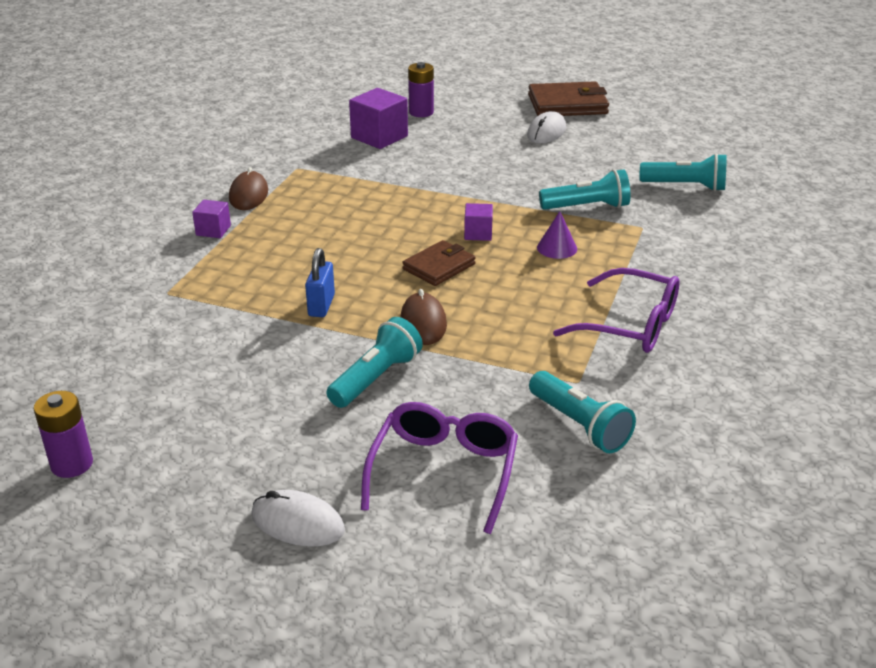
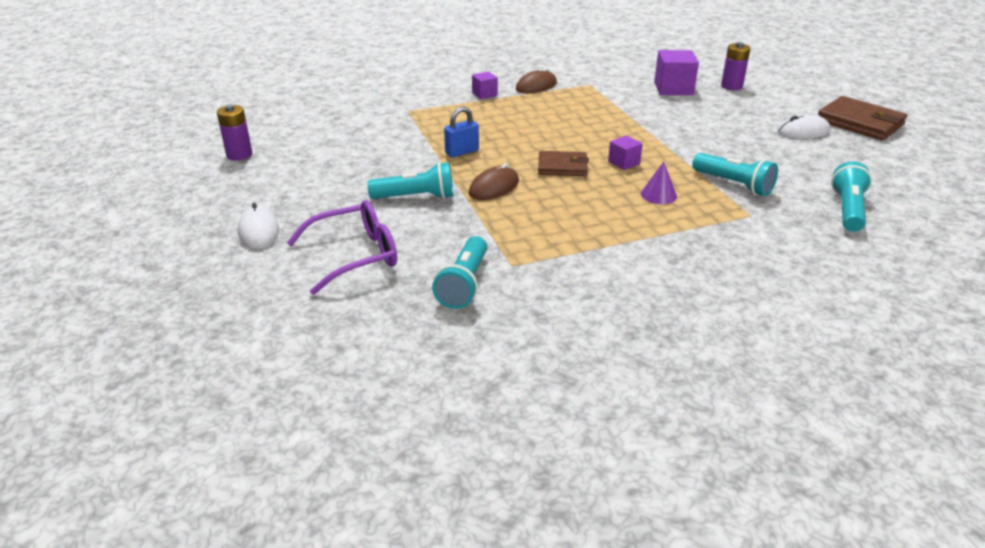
camera: 50 degrees right, 0 degrees up
purple glasses [553,268,680,353] -> none
turquoise flashlight [640,153,727,192] -> turquoise flashlight turned 135 degrees counterclockwise [831,162,872,232]

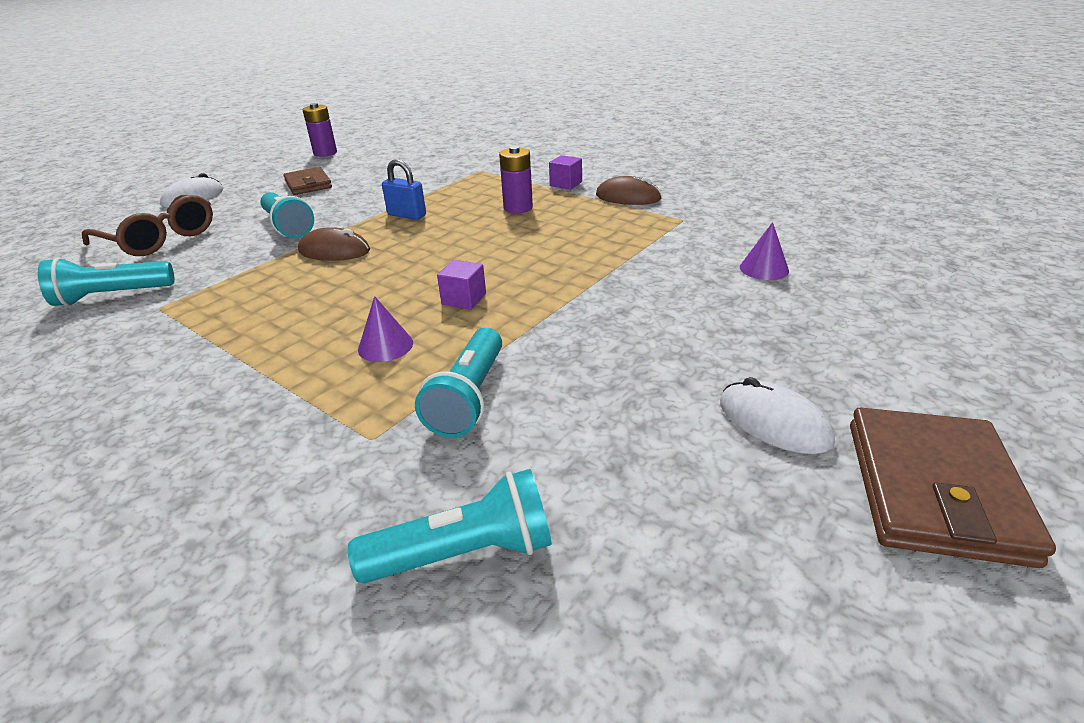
camera: 60 degrees right, 0 degrees up
purple glasses [287,200,397,295] -> brown glasses [82,195,213,256]
brown wallet [538,151,589,176] -> brown wallet moved to [283,167,332,195]
purple cube [654,50,699,95] -> purple cone [740,222,789,280]
purple battery [721,42,751,90] -> purple battery moved to [499,146,533,214]

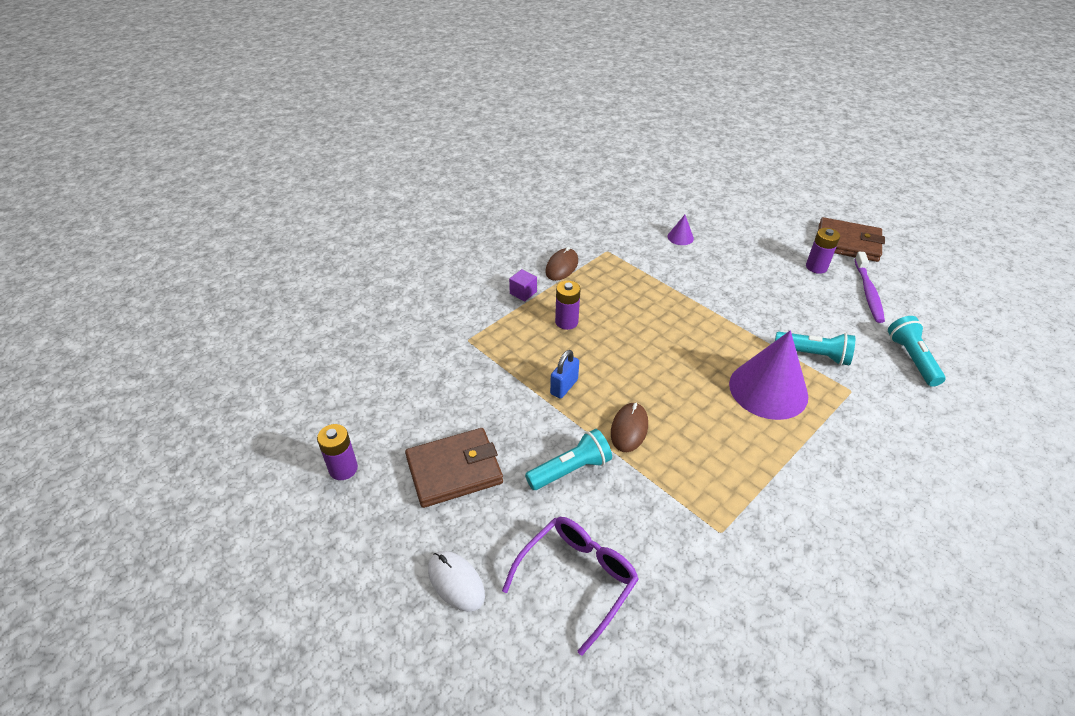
camera: 85 degrees left, 10 degrees up
turquoise flashlight [38,257,175,306] -> none
brown glasses [82,195,213,256] -> purple glasses [502,517,639,656]
brown wallet [283,167,332,195] -> brown wallet [405,428,503,508], size x1.58
purple cone [358,296,413,362] -> purple cone [729,330,808,420], size x2.34
purple cube [437,260,486,310] -> none
white mouse [720,377,835,454] -> purple battery [806,228,840,274]
none -> purple toothbrush [854,252,885,323]

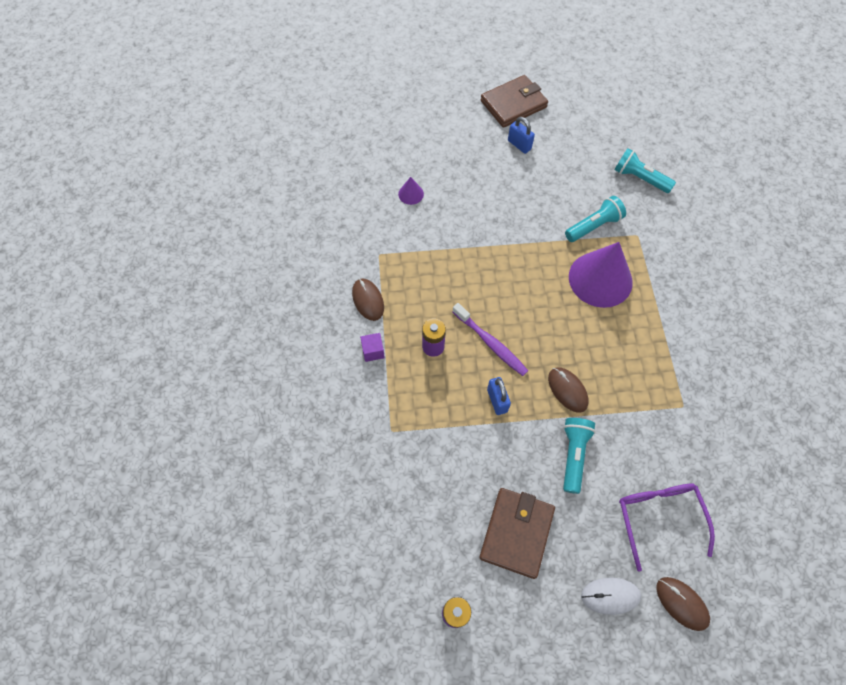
camera: 50 degrees left, 20 degrees up
purple battery [806,228,840,274] -> blue padlock [508,117,535,154]
purple toothbrush [854,252,885,323] -> purple toothbrush moved to [453,303,528,376]
none -> brown mouse [656,577,710,631]

